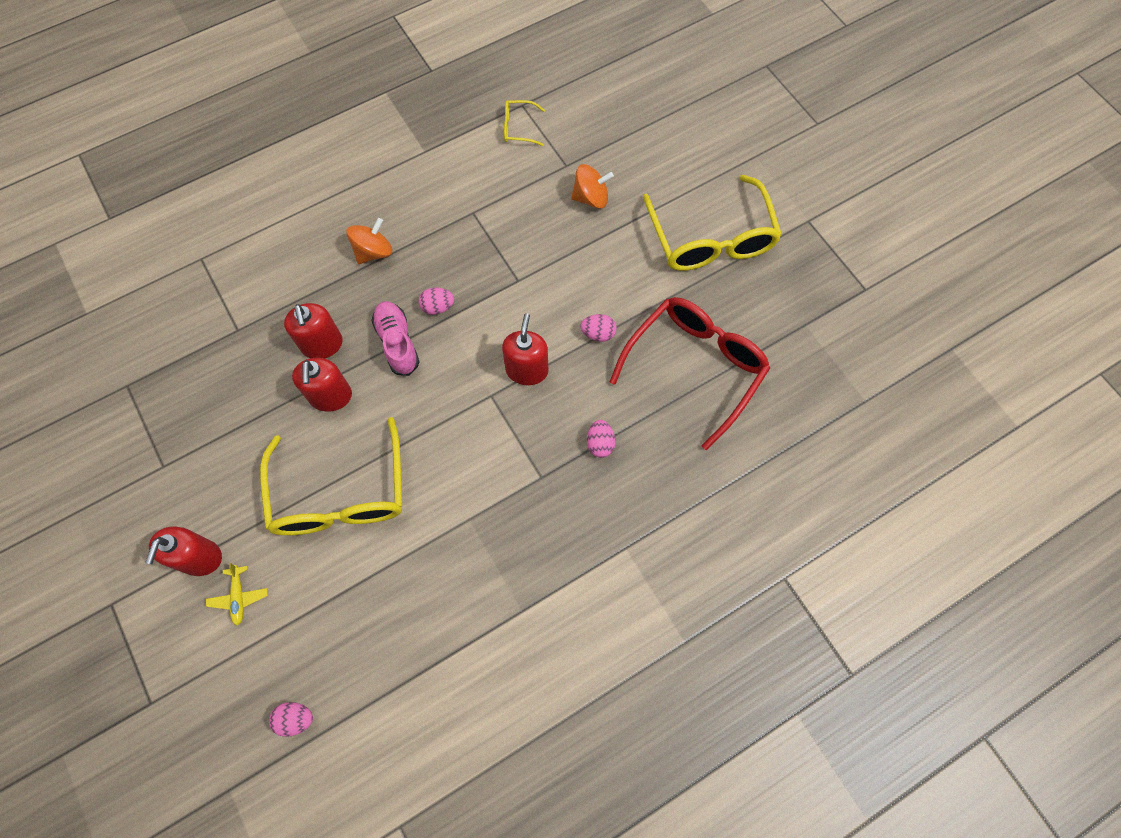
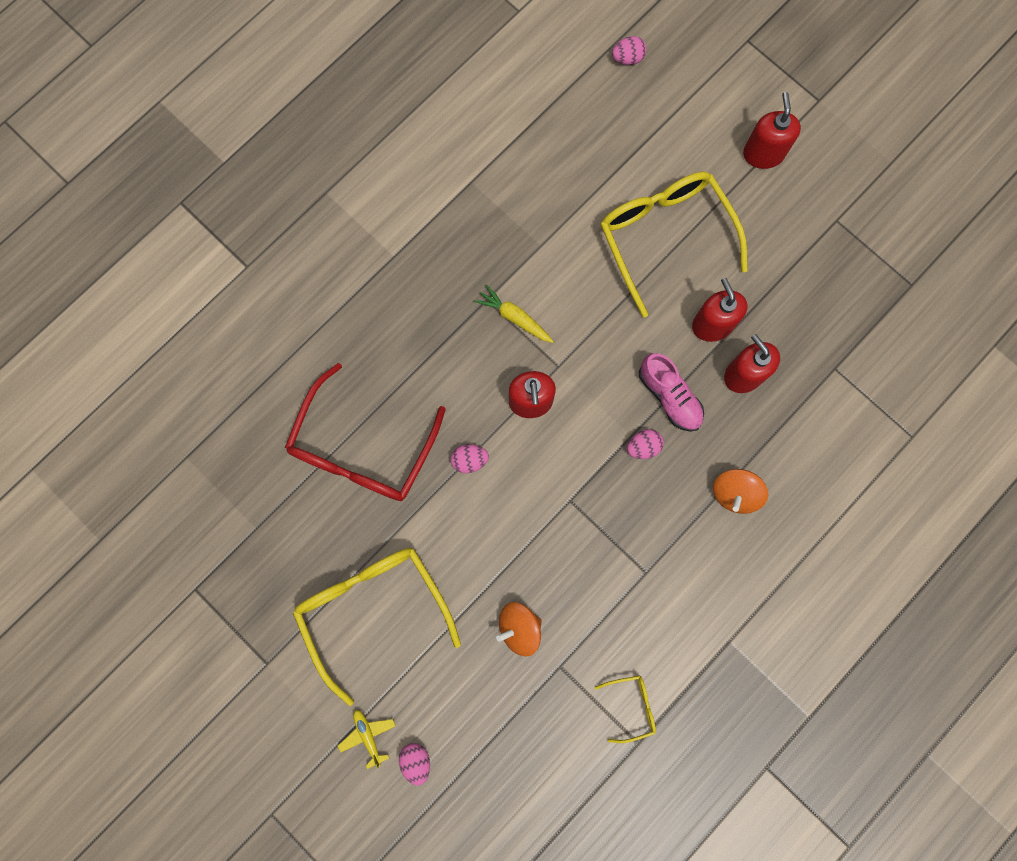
camera: 165 degrees right, 10 degrees up
yellow plane [206,563,268,626] -> yellow plane moved to [338,710,396,769]
pink egg [587,420,615,458] -> pink egg moved to [399,743,430,786]
none -> yellow carrot [474,284,554,343]

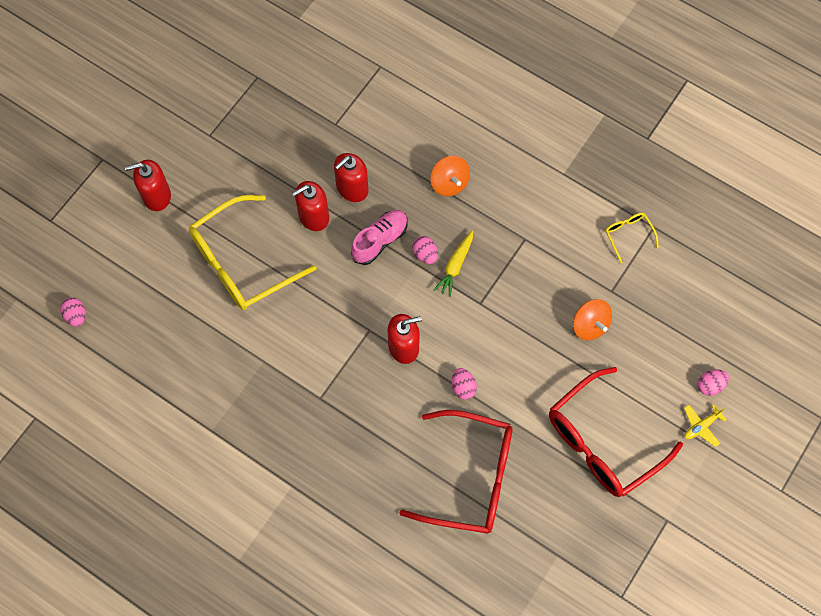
camera: 100 degrees left, 10 degrees down
yellow glasses [293,548,461,706] -> red glasses [549,367,683,497]
yellow carrot [474,284,554,343] -> yellow carrot moved to [434,231,473,297]
orange spinning top [713,469,768,514] -> orange spinning top turned 45 degrees clockwise [431,156,470,196]

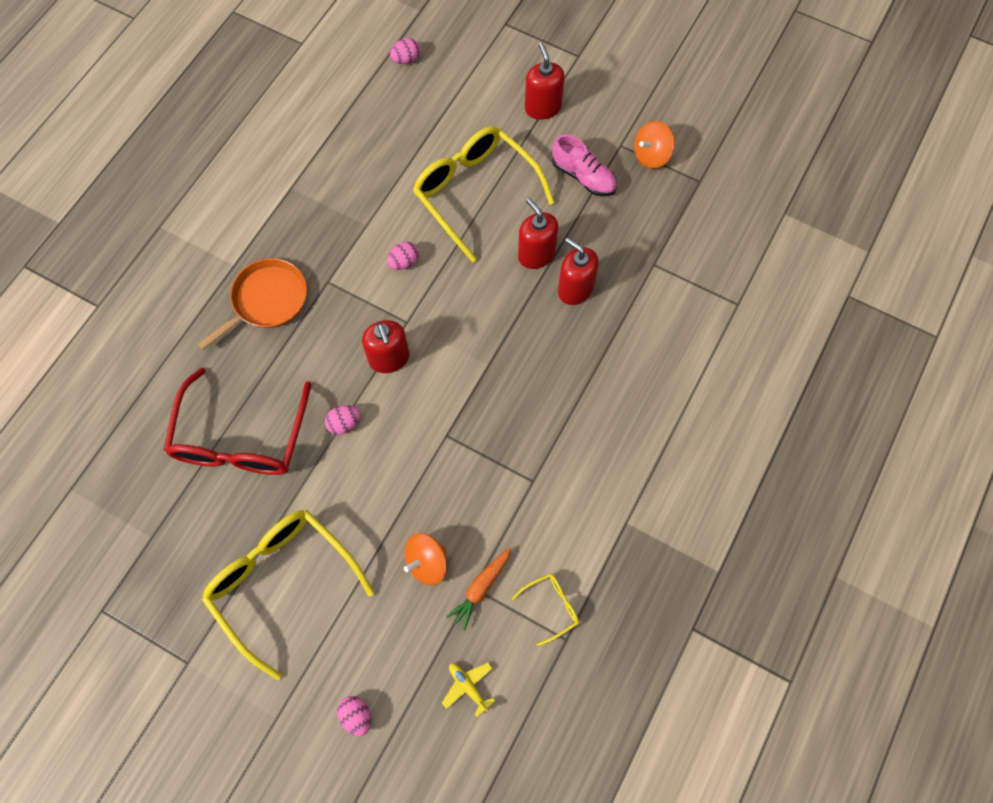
camera: 85 degrees right, 0 degrees up
pink shoe [351,210,408,265] -> pink shoe moved to [552,134,617,196]
pink egg [412,236,438,264] -> pink egg moved to [387,242,419,270]
orange spinning top [431,156,470,196] -> orange spinning top moved to [634,121,675,169]
yellow carrot [434,231,473,297] -> none
red glasses [549,367,683,497] -> yellow glasses [202,510,374,680]
yellow plane [684,404,727,447] -> yellow plane moved to [442,663,495,717]
none -> orange pan [198,258,307,350]
none -> orange carrot [446,548,511,630]

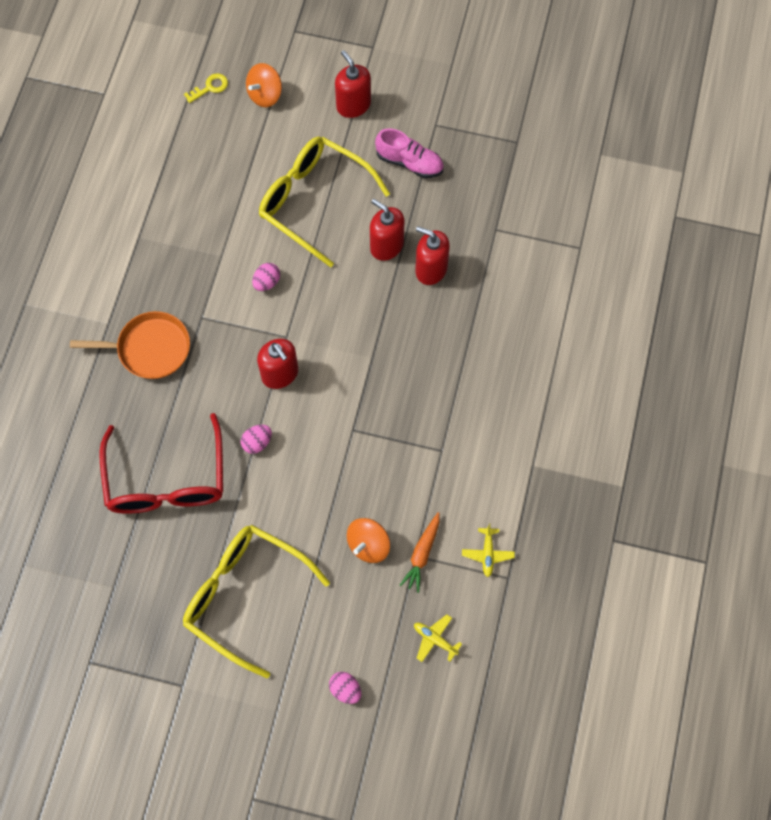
camera: 15 degrees left, 0 degrees up
orange pan [198,258,307,350] -> orange pan turned 60 degrees clockwise [70,311,190,379]
pink egg [390,38,420,64] -> yellow key [184,73,228,103]
yellow glasses [512,574,579,646] -> yellow plane [462,524,515,577]
orange spinning top [634,121,675,169] -> orange spinning top moved to [246,63,282,107]

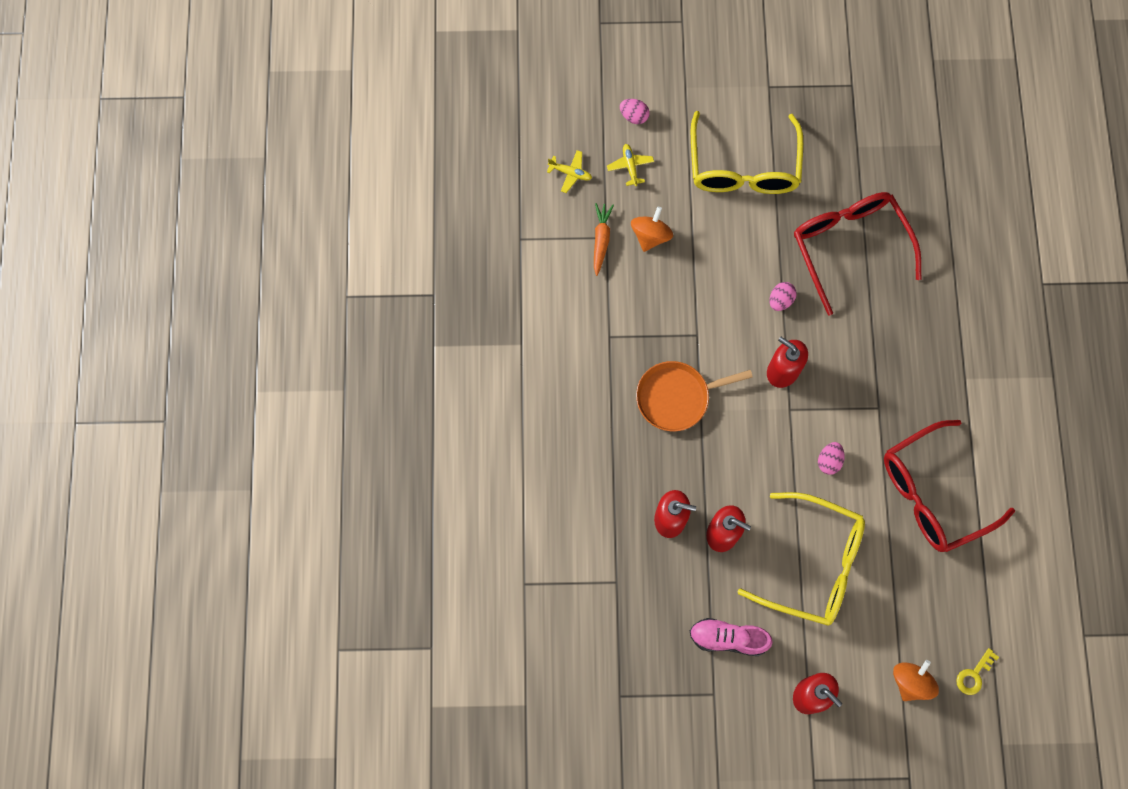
camera: 165 degrees right, 5 degrees up
orange pan [70,311,190,379] -> orange pan moved to [636,361,753,431]
yellow glasses [183,525,330,678] -> yellow glasses turned 75 degrees clockwise [691,111,803,194]
yellow plane [462,524,515,577] -> yellow plane moved to [607,144,654,186]
none -> red glasses [884,420,1015,552]

